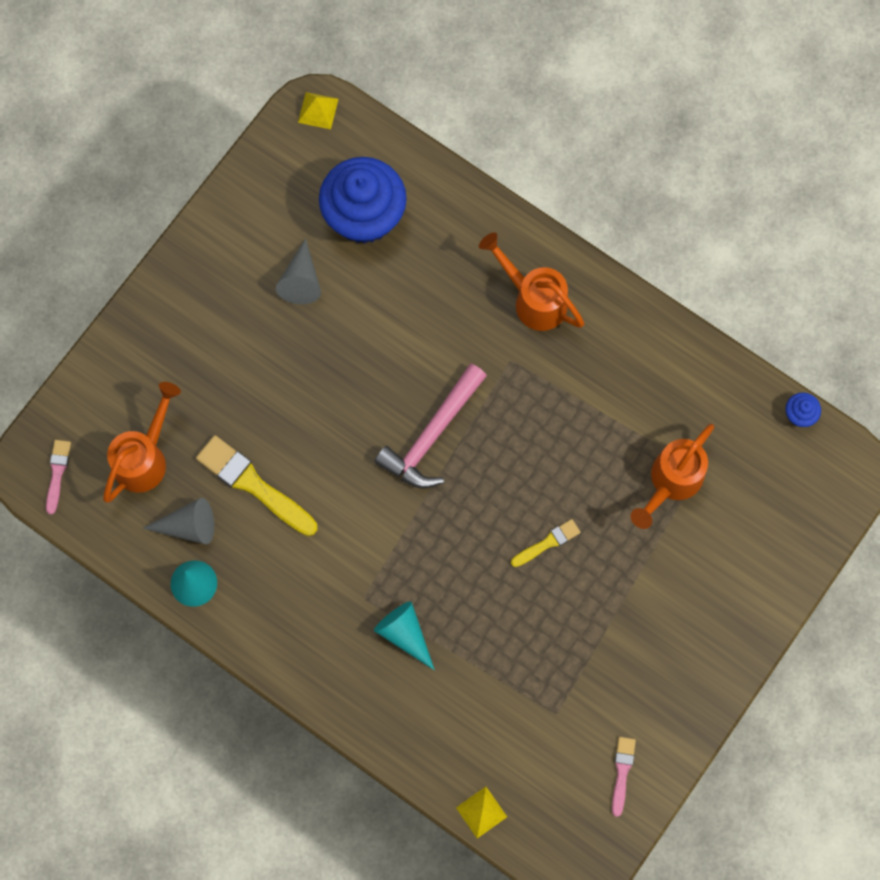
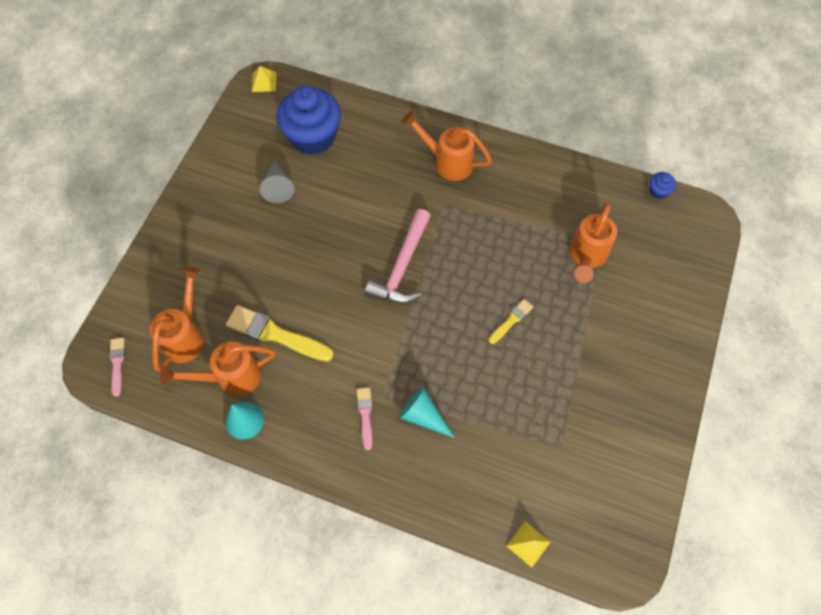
camera: 15 degrees left, 10 degrees down
grey cone [142,498,214,544] -> orange watering can [160,342,275,396]
pink brush [612,737,636,817] -> pink brush moved to [357,388,372,450]

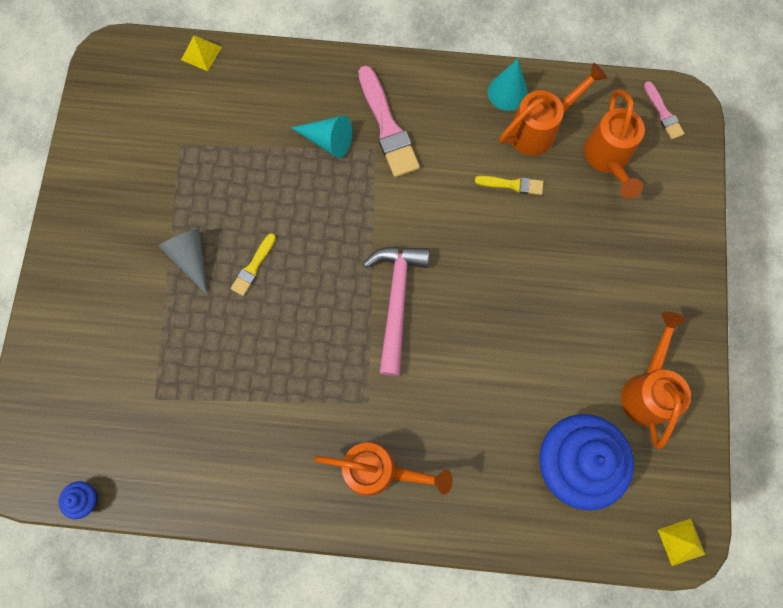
camera: 165 degrees right, 10 degrees up
yellow brush [226,305,334,362] -> yellow brush [475,176,543,195], size x0.53
grey cone [260,160,295,203] -> grey cone moved to [158,228,207,295]
pink brush [357,388,372,450] -> pink brush [358,65,420,178], size x1.88
orange watering can [569,201,617,283] -> orange watering can moved to [621,312,691,449]

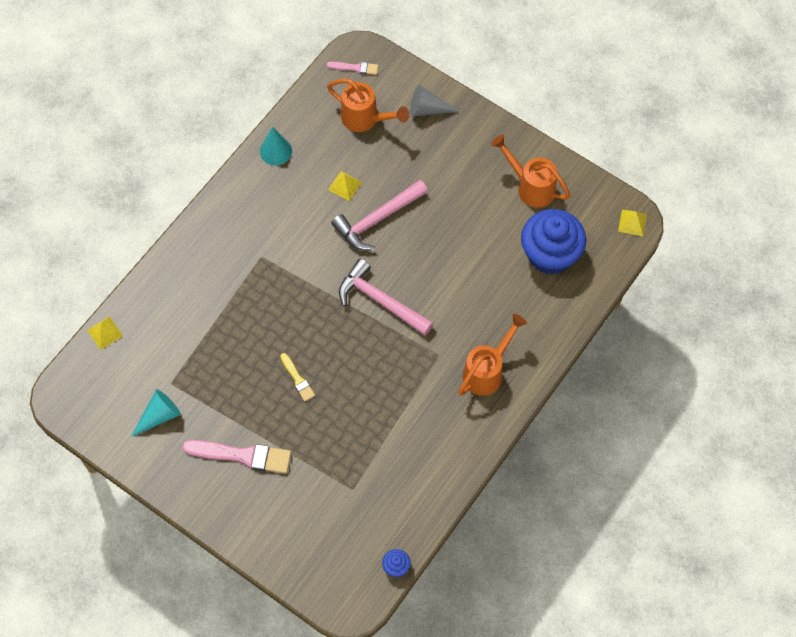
camera: 60 degrees left, 10 degrees down
grey cone [158,228,207,295] -> grey cone moved to [410,85,460,116]
turquoise cone [291,115,352,158] -> turquoise cone moved to [131,389,181,437]
pink brush [358,65,420,178] -> pink brush moved to [182,440,291,474]
yellow brush [475,176,543,195] -> yellow pyramid [328,171,362,201]
orange watering can [499,62,607,155] -> none
none -> pink hammer [331,180,428,250]

